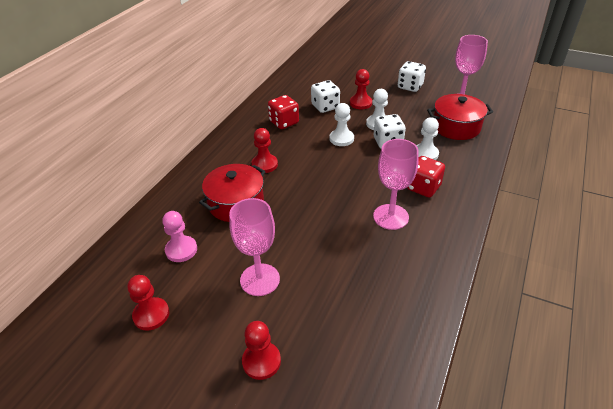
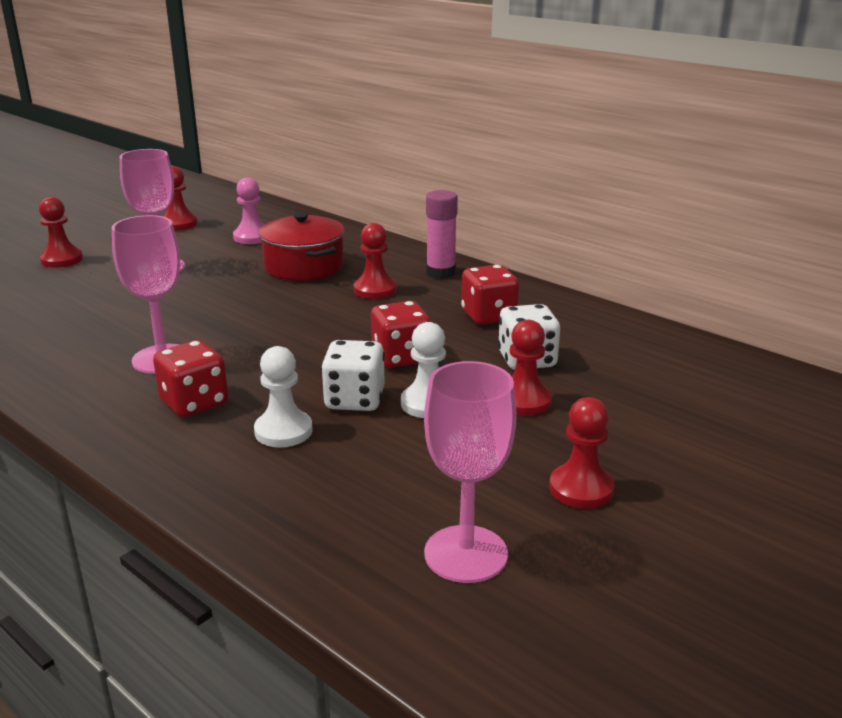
camera: 105 degrees right, 15 degrees down
white pawn [329,103,354,146] -> red dice [371,301,431,368]
white dice [398,61,426,92] -> red pawn [549,397,615,509]
red pot [427,94,493,140] -> none
none -> pink glue stick [426,190,458,279]

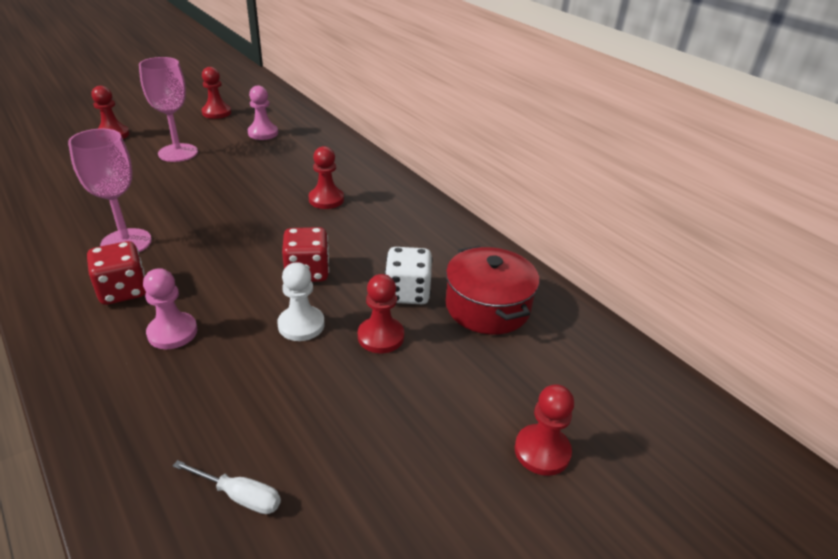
camera: 10 degrees right, 10 degrees up
white pawn [254,346,313,447] -> pink pawn [143,268,198,349]
red pot [259,212,345,281] -> red pot moved to [446,246,540,334]
white dice [321,340,385,411] -> none
pink goblet [424,361,517,583] -> white screwdriver [173,460,281,514]
pink glue stick [426,190,458,279] -> none
red dice [461,265,519,325] -> none
red pawn [549,397,615,509] -> red pawn moved to [515,384,574,476]

